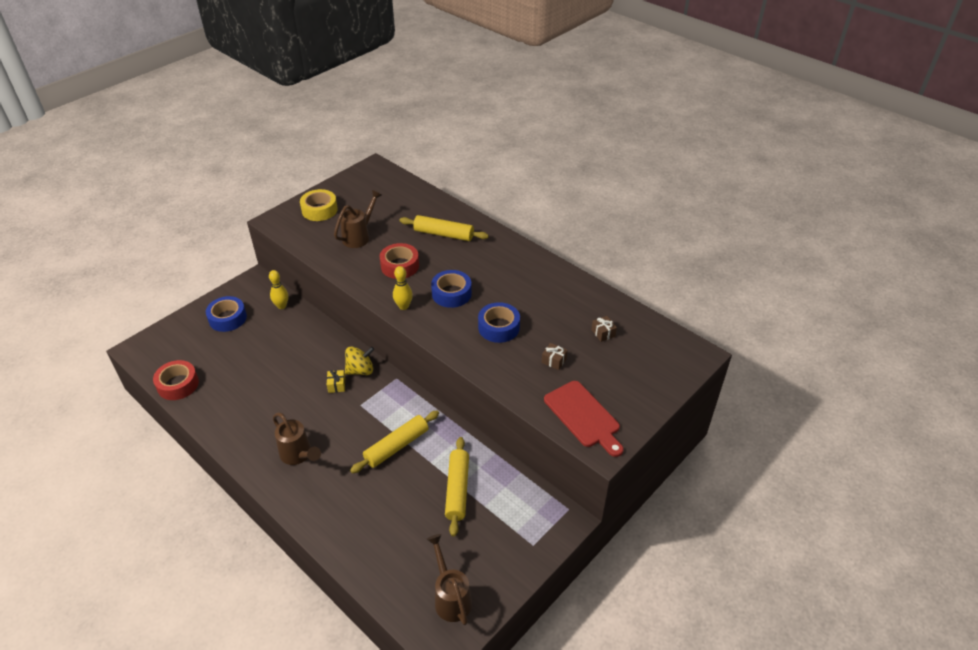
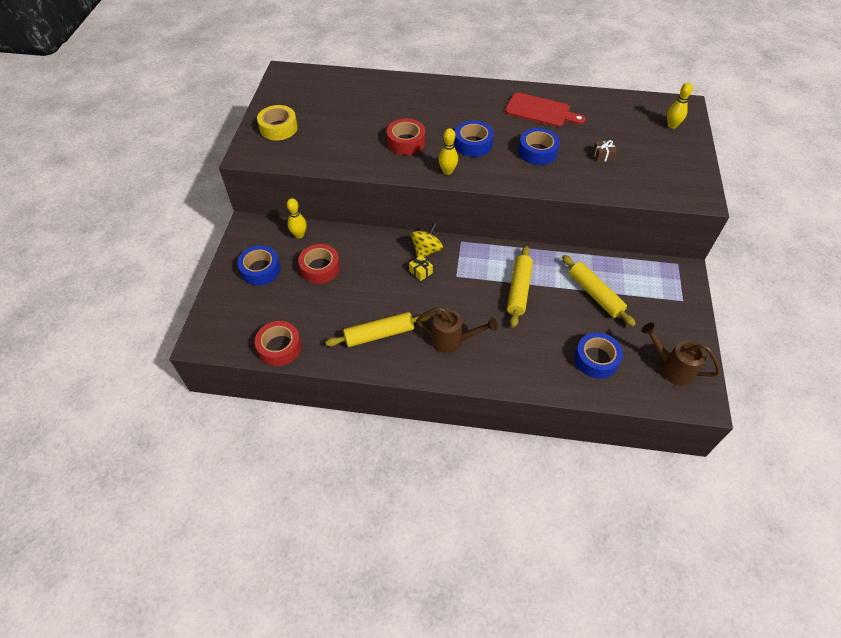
camera: 35 degrees left, 10 degrees up
brown watering can [334,190,382,248] -> none
yellow rolling pin [400,215,489,241] -> yellow rolling pin moved to [325,312,431,347]
red cutting board [544,381,624,457] -> red cutting board moved to [505,92,585,127]
brown gift [591,316,617,342] -> none
none -> red tape [298,244,340,284]
none -> blue tape [574,332,623,379]
none -> yellow bowling pin [667,83,693,129]

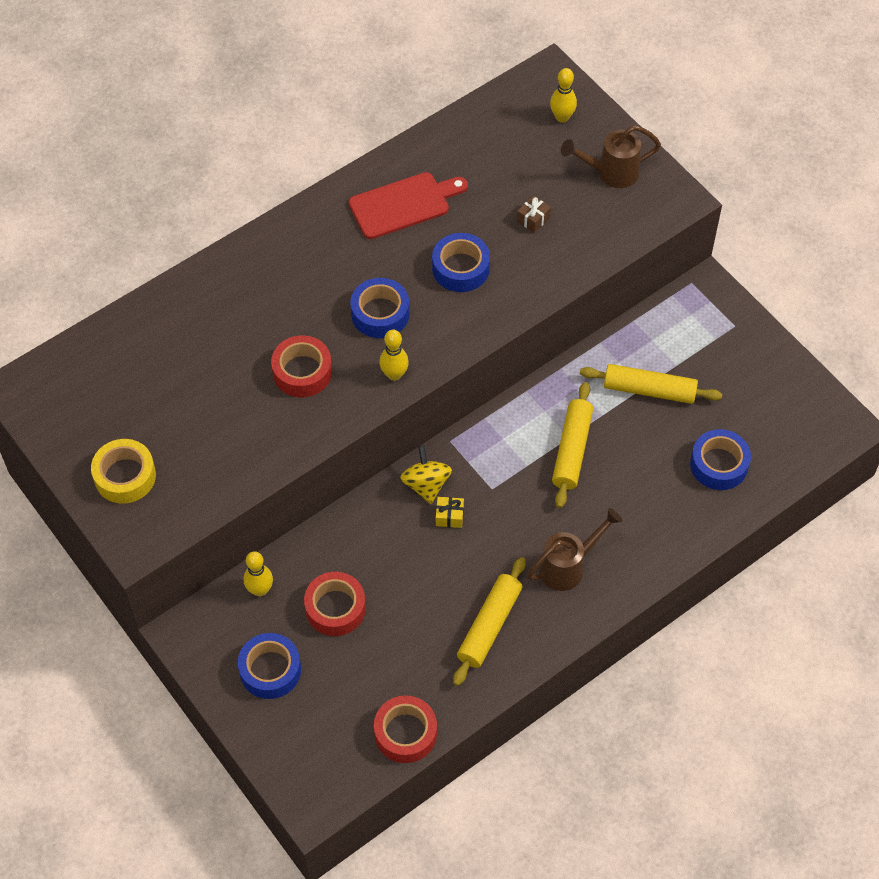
camera: 45 degrees left, 5 degrees up
yellow rolling pin [507,246,533,328] -> yellow rolling pin turned 45 degrees clockwise [552,382,593,508]
brown watering can [641,323,721,386] -> brown watering can moved to [561,125,661,188]

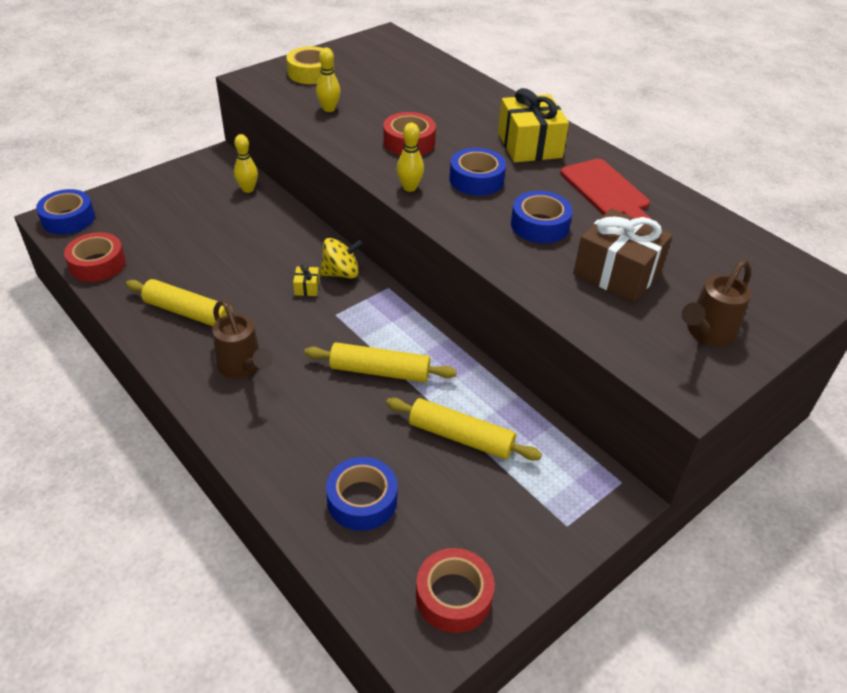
camera: 85 degrees right, 15 degrees down
blue tape [238,633,301,699] -> blue tape moved to [36,189,95,235]
red tape [304,572,366,636] -> red tape moved to [416,548,495,633]
brown gift [517,196,551,233] -> brown gift [573,208,673,302], size x2.42
yellow bowling pin [550,68,577,123] -> yellow bowling pin moved to [316,48,341,112]
brown watering can [561,125,661,188] -> brown watering can turned 120 degrees counterclockwise [682,259,751,346]
yellow rolling pin [580,364,722,404] -> yellow rolling pin turned 75 degrees counterclockwise [386,398,542,461]
none -> yellow gift [498,88,569,162]

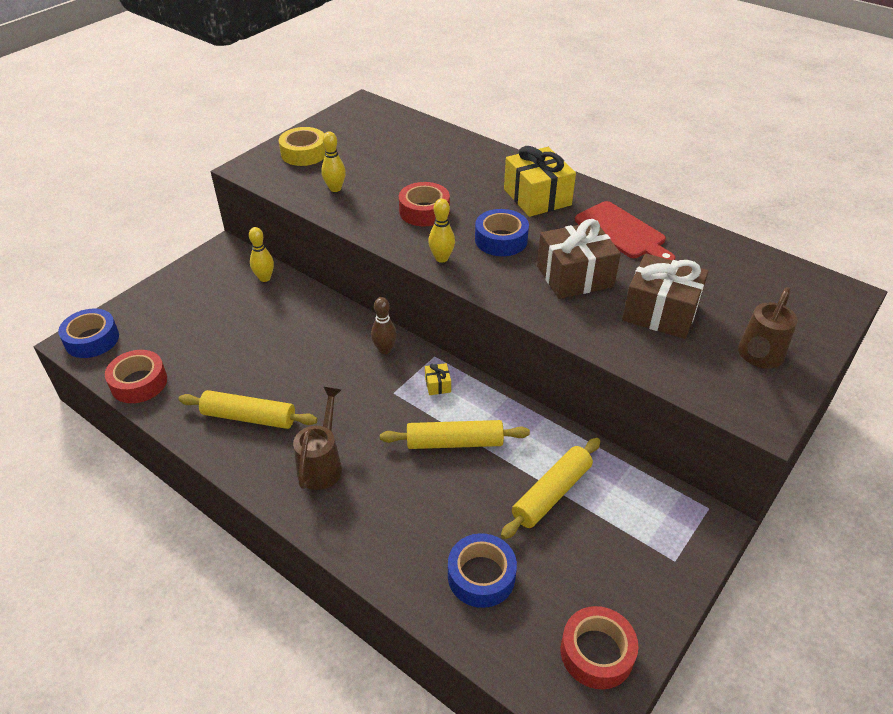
camera: 10 degrees left, 0 degrees up
brown watering can [212,300,273,378] -> brown watering can turned 120 degrees counterclockwise [293,387,342,490]
yellow gift [293,265,320,296] -> yellow gift moved to [425,363,451,395]
yellow spinning top [320,238,363,279] -> brown bowling pin [371,297,397,354]
yellow rolling pin [386,398,542,461] -> yellow rolling pin turned 60 degrees counterclockwise [501,438,600,539]
blue tape [511,191,573,243] -> brown gift [537,219,621,299]

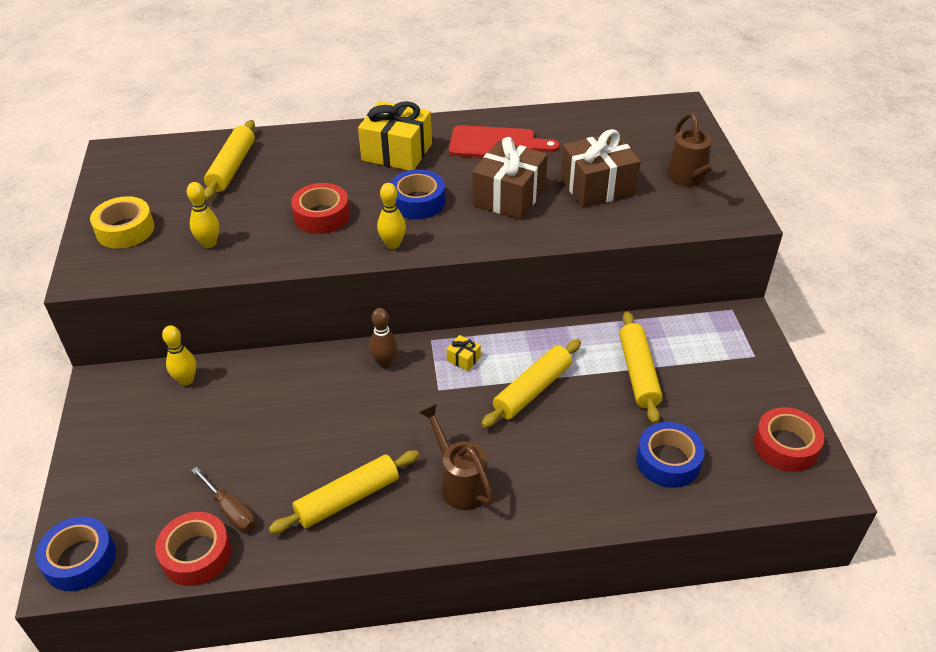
camera: 45 degrees left, 0 degrees up
none -> brown screwdriver [191,467,255,532]
none -> yellow rolling pin [204,120,255,200]

